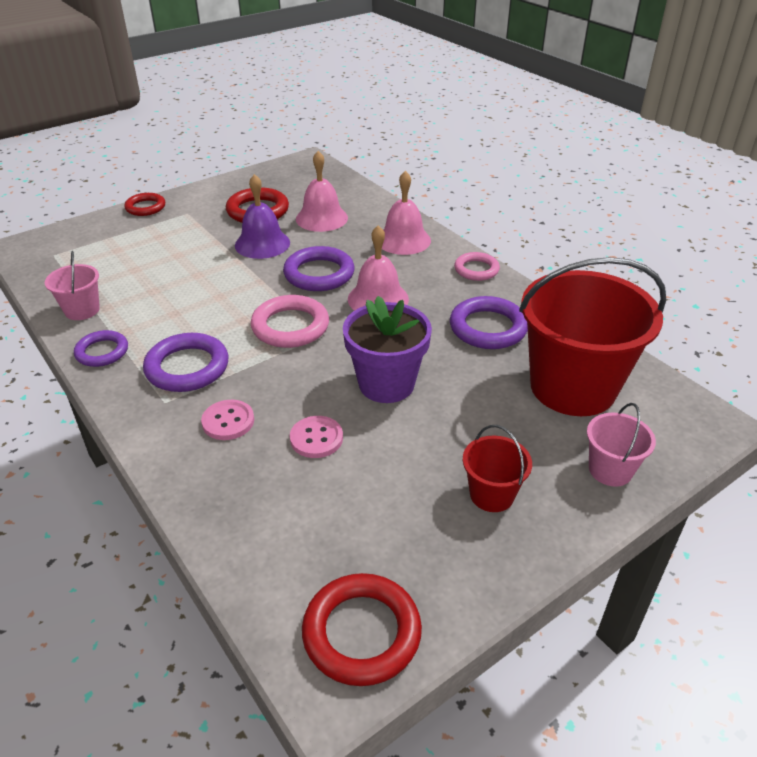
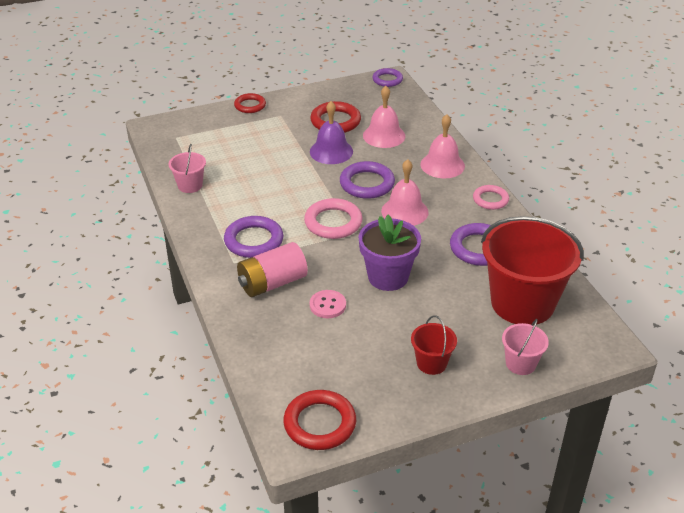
camera: 15 degrees right, 0 degrees up
purple ring [74,330,128,367] -> purple ring moved to [372,68,403,87]
pink button [201,400,254,440] -> pink battery [237,242,308,297]

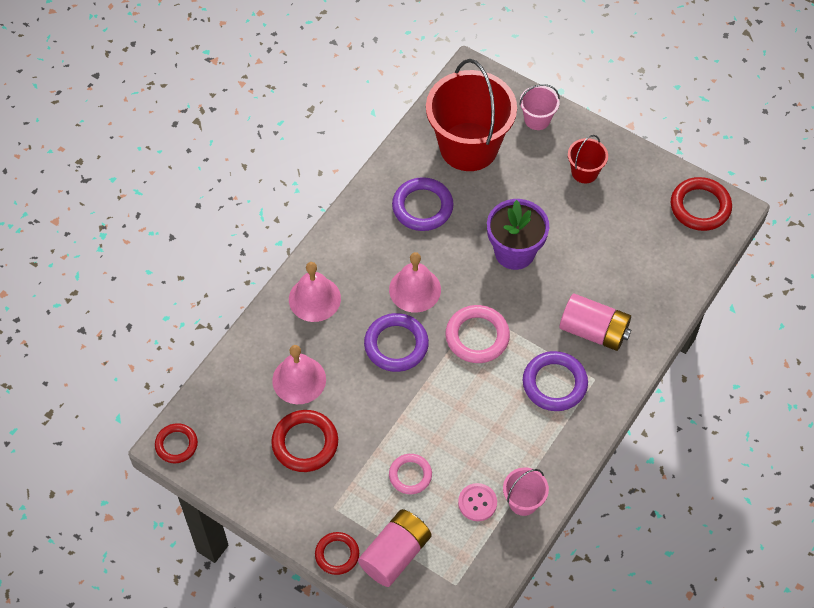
camera: 125 degrees left, 20 degrees up
purple bell [310,101,353,164] -> none
pink button [310,290,346,318] -> pink button moved to [458,483,497,521]
purple ring [372,68,403,87] -> red ring [155,423,198,463]
pink ring [473,185,509,210] -> pink ring moved to [389,454,432,494]
none -> pink battery [358,509,431,587]

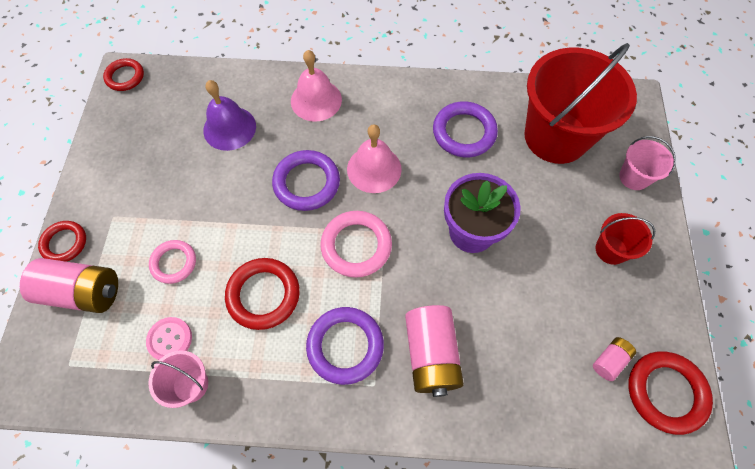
camera: 60 degrees right, 5 degrees up
red ring [271,410,338,472] -> red ring moved to [225,258,300,330]
pink bell [272,345,326,404] -> purple bell [203,80,256,151]
none -> pink battery [593,337,636,381]

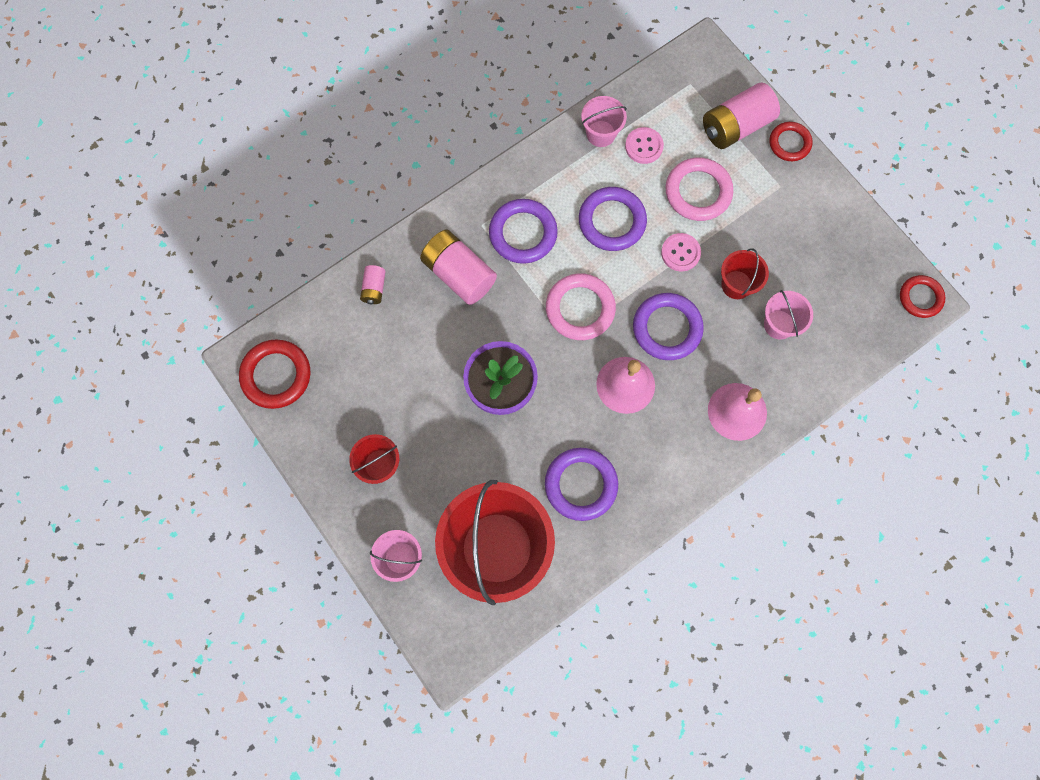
camera: 140 degrees right, 10 degrees up
pink ring [149,240,196,284] -> pink ring [665,158,733,221], size x1.56
purple bell [203,80,256,151] -> pink bucket [764,290,813,339]
red ring [225,258,300,330] -> purple ring [579,187,647,251]
pink battery [593,337,636,381] -> pink battery moved to [360,265,386,305]
none -> pink button [661,233,701,271]
none -> red bucket [721,248,769,299]

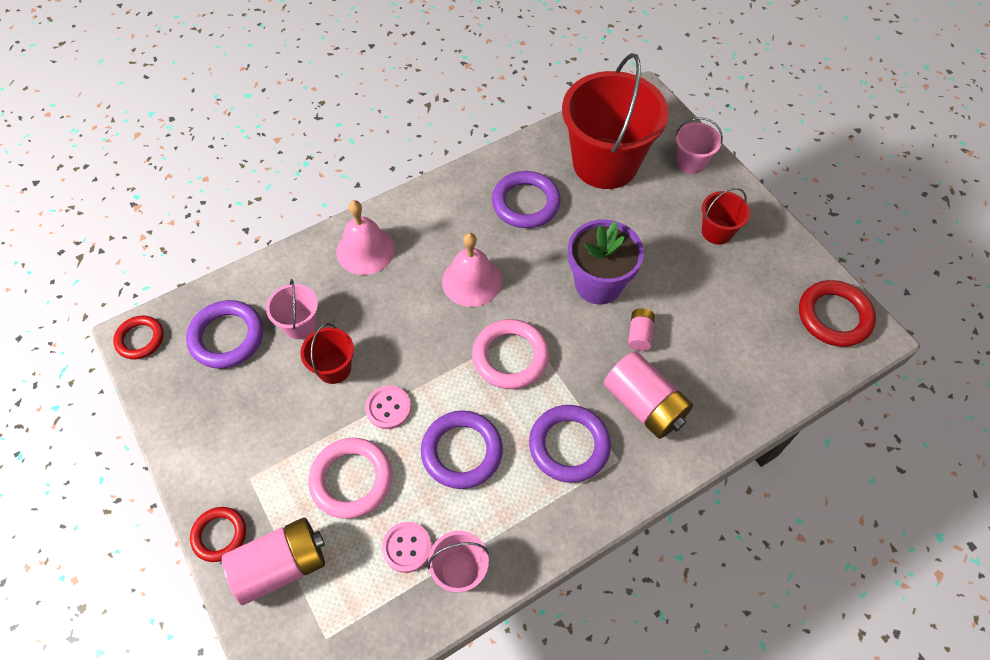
camera: 175 degrees left, 15 degrees down
pink battery [360,265,386,305] -> pink battery moved to [628,308,655,351]
purple ring [633,293,704,360] -> purple ring moved to [186,300,263,369]

